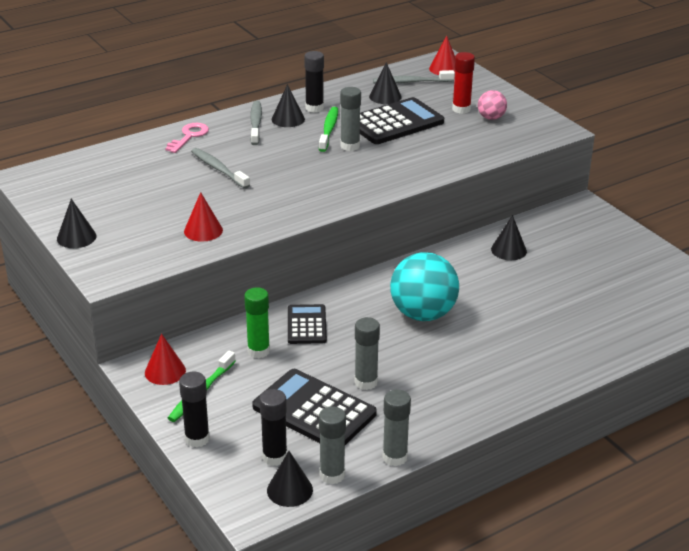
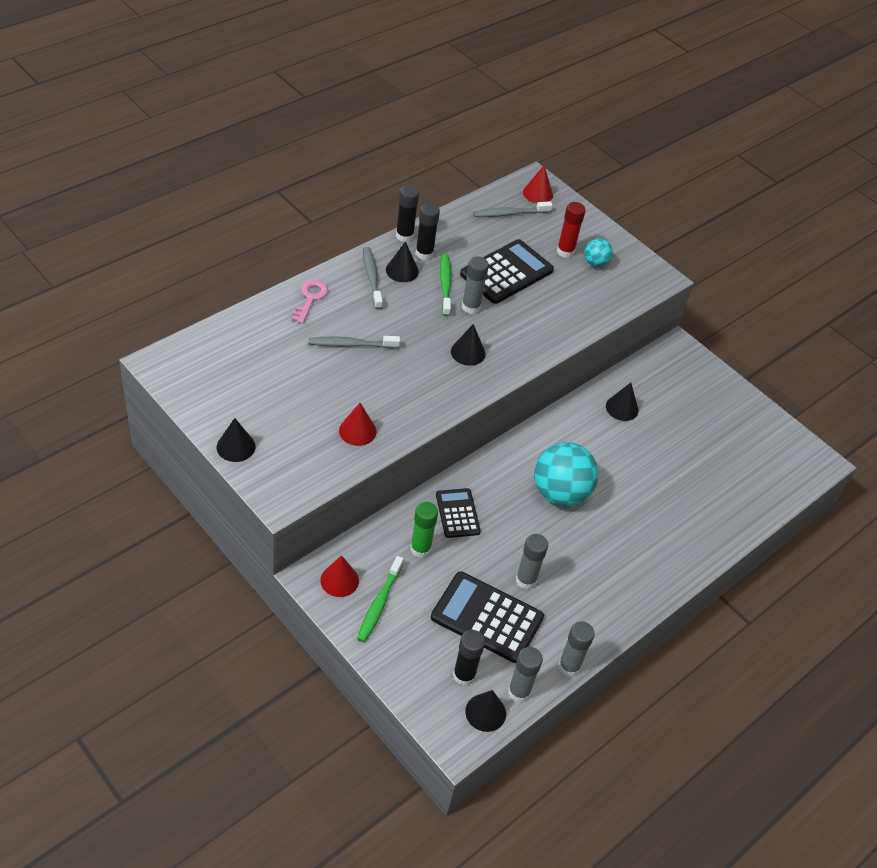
camera: 15 degrees left, 15 degrees up
black glue stick [179,372,210,448] -> black glue stick moved to [396,185,419,242]
grey toothbrush [191,148,250,189] -> grey toothbrush turned 45 degrees counterclockwise [308,336,400,349]
black cone [369,62,402,104] -> black cone moved to [451,324,486,366]
pink ball [478,90,507,120] -> turquoise ball [584,238,613,267]

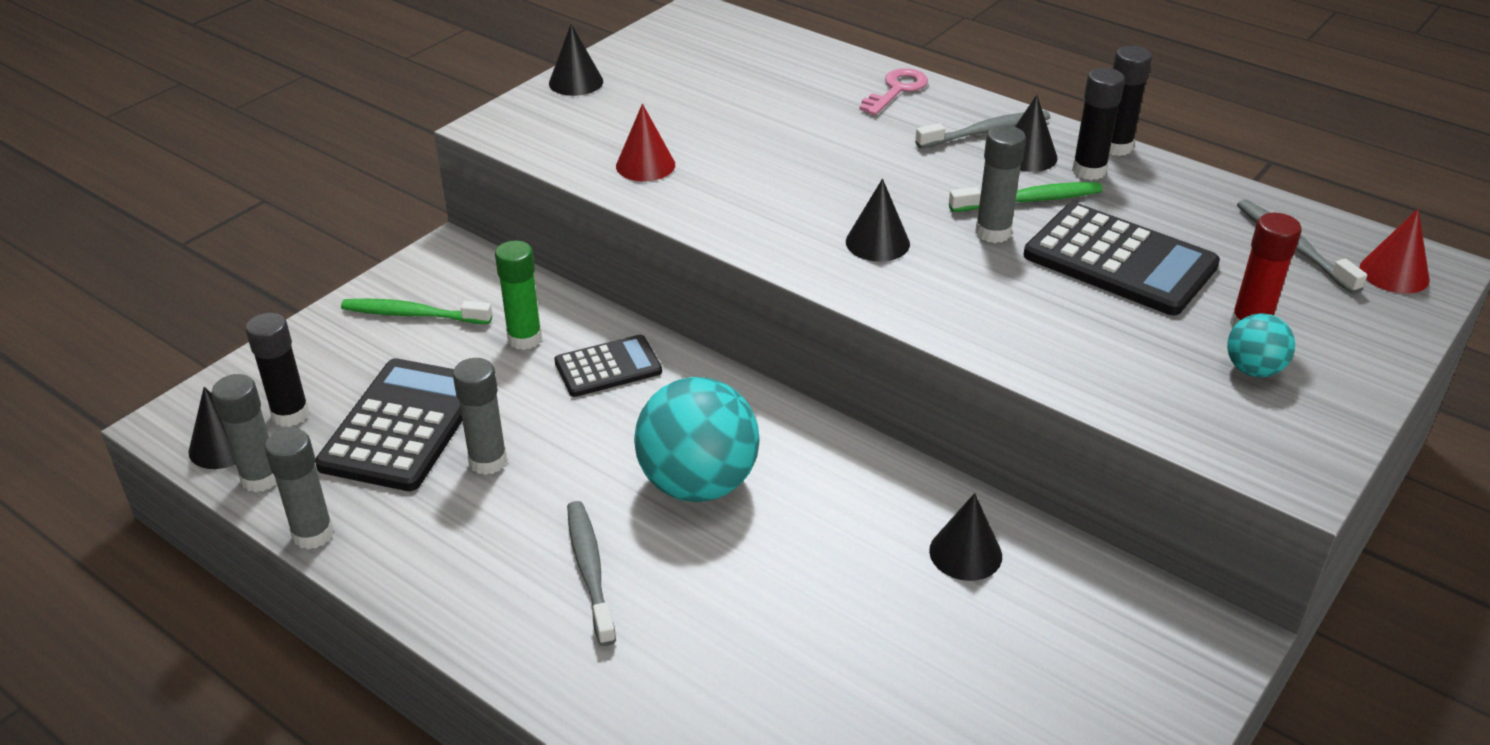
camera: 85 degrees right, 10 degrees down
pink key [292,280,328,324] -> pink key turned 60 degrees counterclockwise [859,68,928,115]
grey toothbrush [308,336,400,349] -> grey toothbrush moved to [567,501,616,646]
red cone [320,555,359,597] -> none

